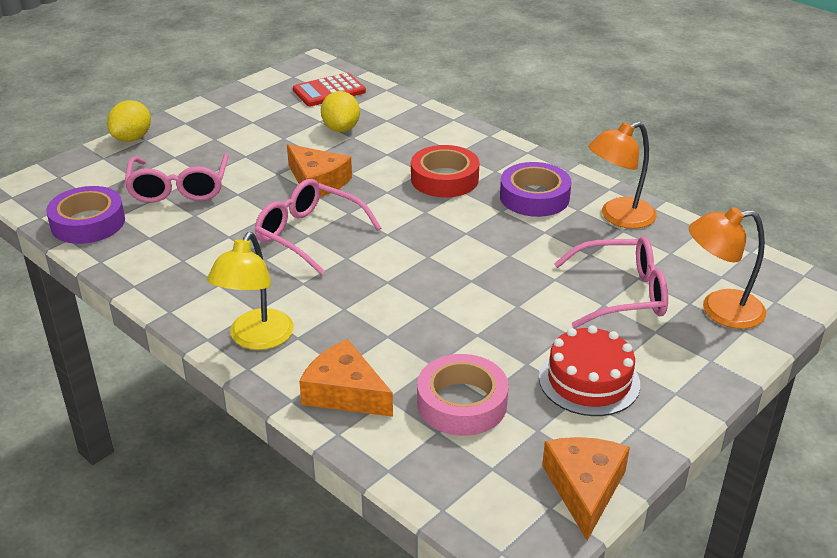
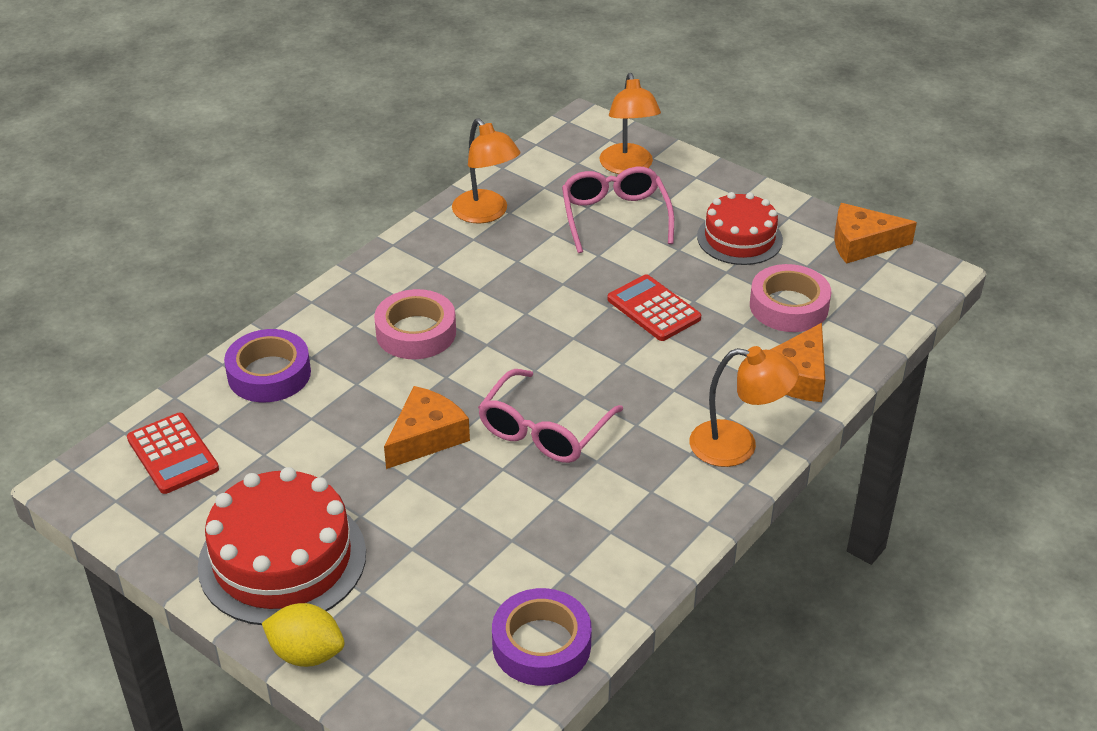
camera: 95 degrees left, 5 degrees up
pink glasses [124,153,229,203] -> none
yellow lamp [207,232,294,350] -> orange lamp [690,346,799,467]
yellow lemon [321,91,360,132] -> none
red tape [411,145,479,198] -> pink tape [374,289,456,359]
purple tape [500,162,571,217] -> purple tape moved to [224,329,311,402]
none -> red cake [198,467,366,625]
none -> red calculator [607,274,701,341]

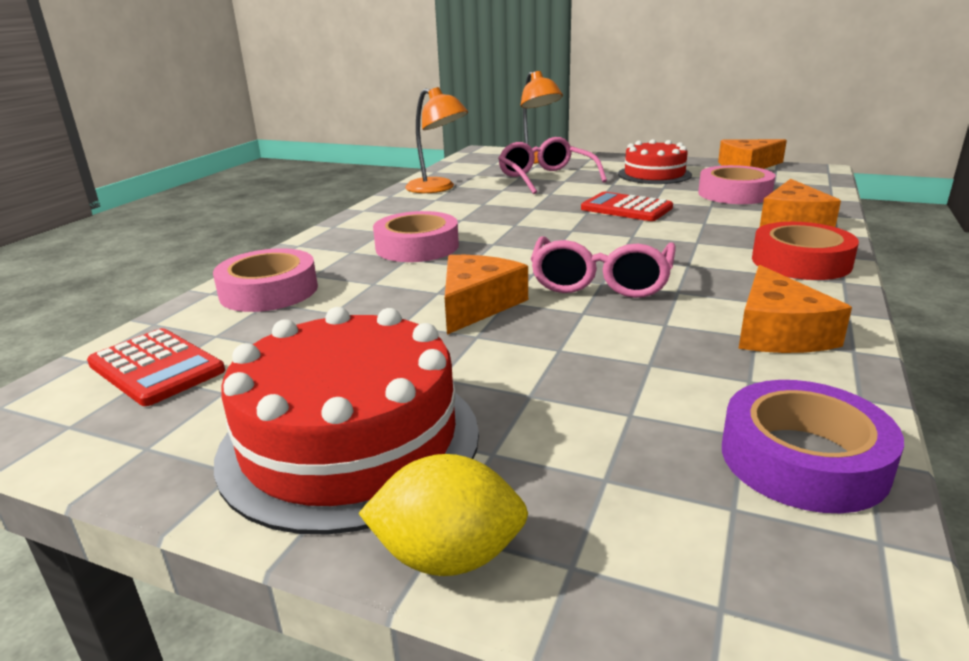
camera: 15 degrees left, 15 degrees down
purple tape [224,329,311,402] -> pink tape [213,248,318,312]
orange lamp [690,346,799,467] -> red tape [752,222,859,280]
none -> orange cheese [738,265,852,353]

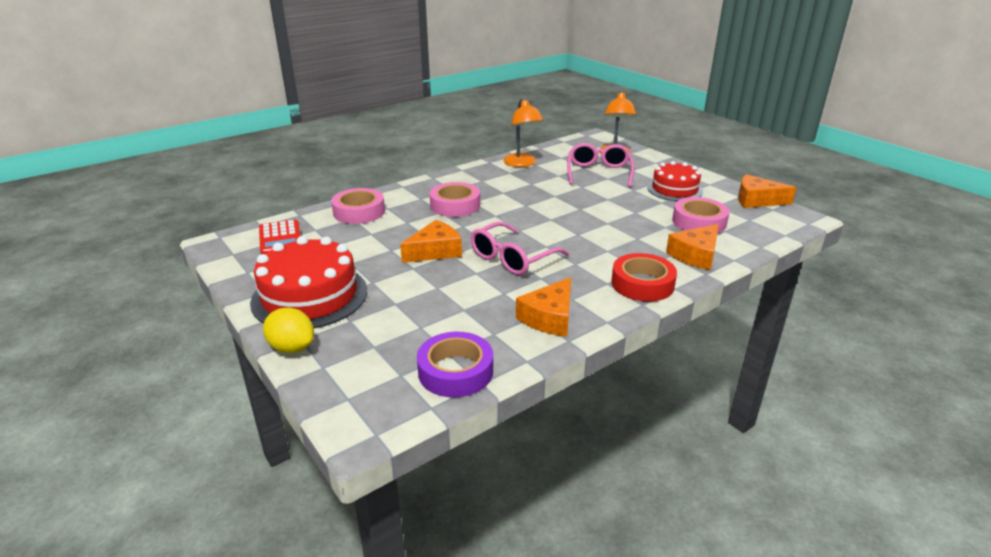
camera: 30 degrees right, 5 degrees up
red calculator [581,192,673,221] -> none

